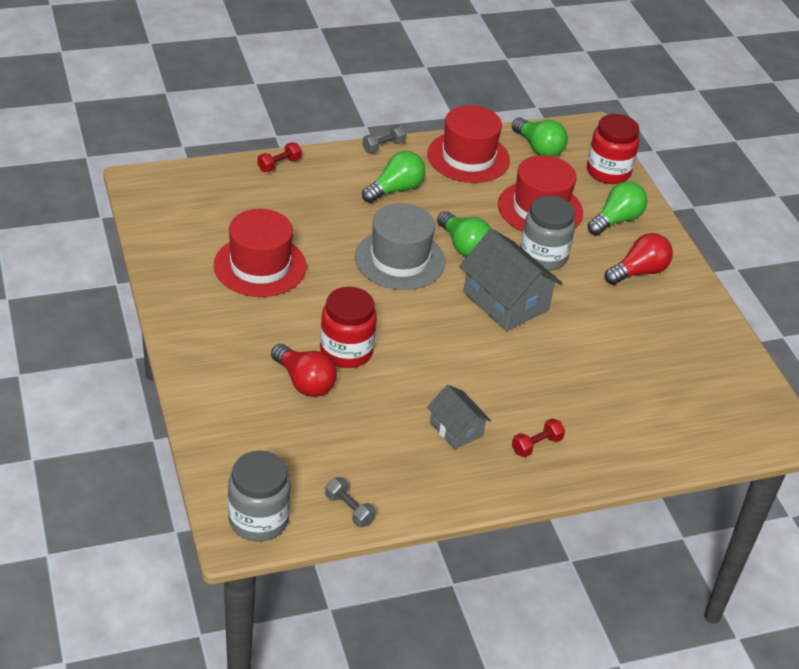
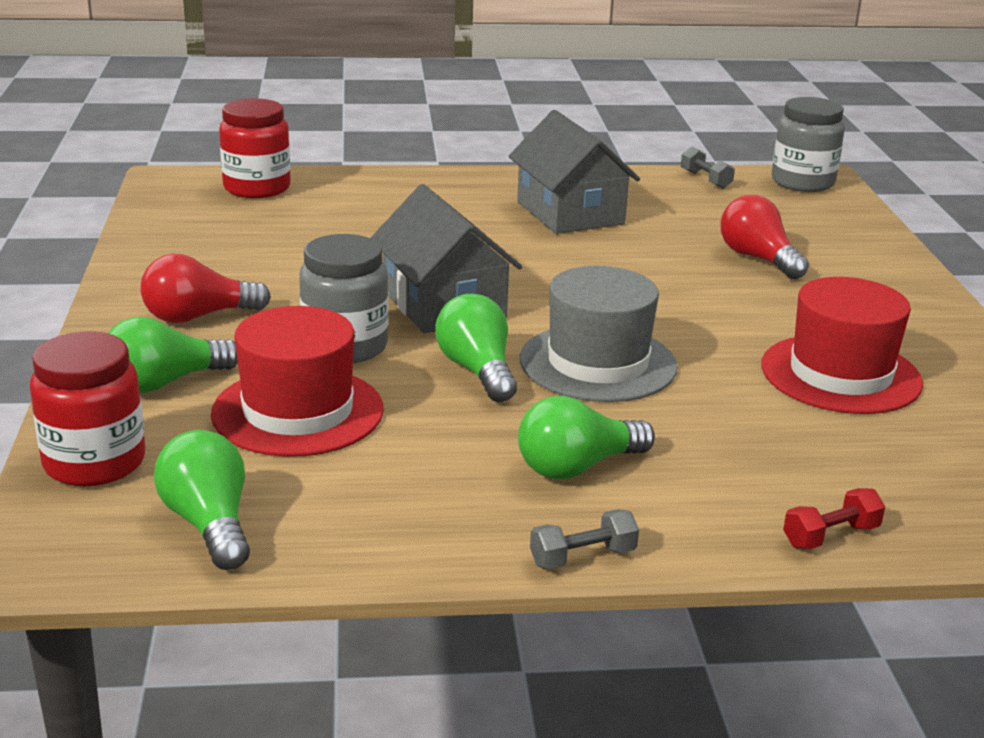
camera: 165 degrees left, 15 degrees down
red jar [320,287,377,368] -> red jar moved to [219,98,291,198]
red hat [427,105,510,183] -> none
grey house [427,385,491,449] -> grey house [509,110,640,234], size x1.74
red dumbbell [512,419,565,457] -> none

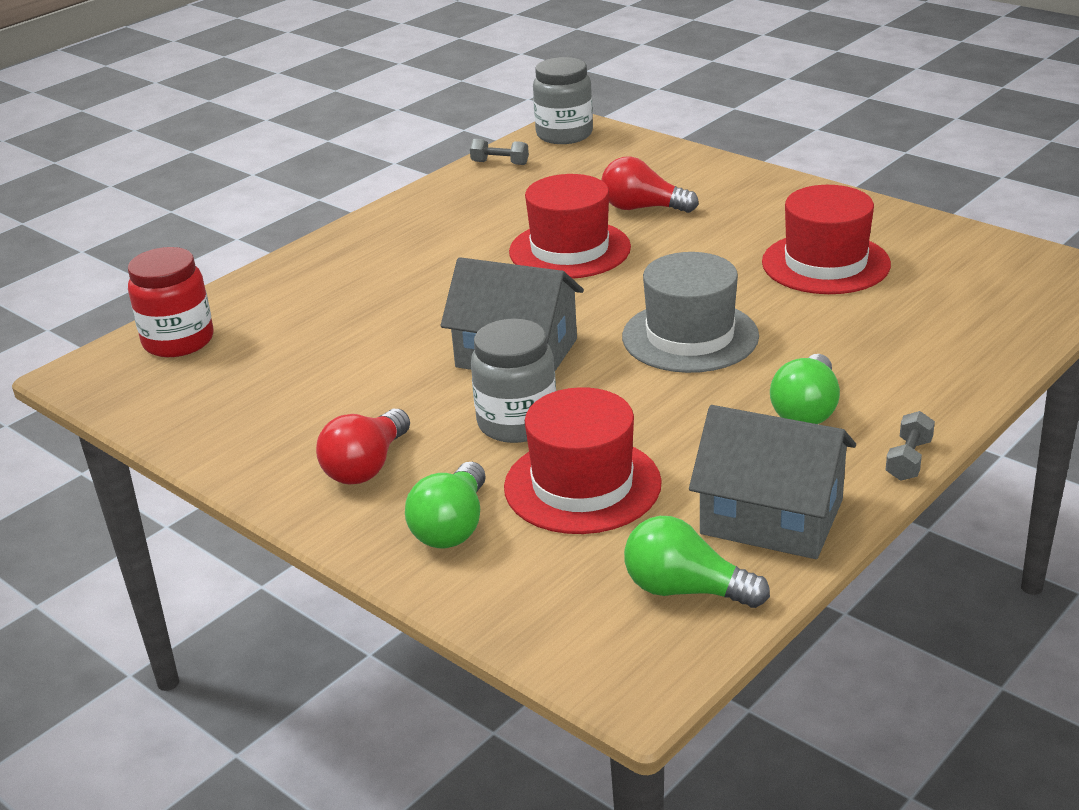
camera: 40 degrees left, 5 degrees up
red jar [30,331,146,487] -> none
green light bulb [436,294,517,402] -> none
grey house [509,110,640,234] -> grey house moved to [689,405,856,559]
red dumbbell [783,488,885,549] -> none
none -> red hat [509,174,631,279]

